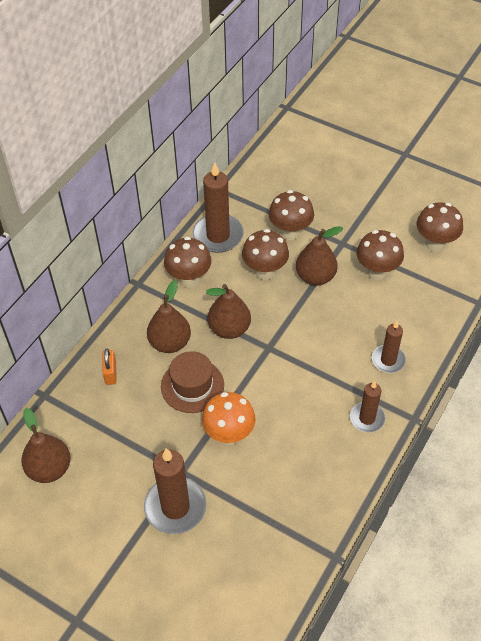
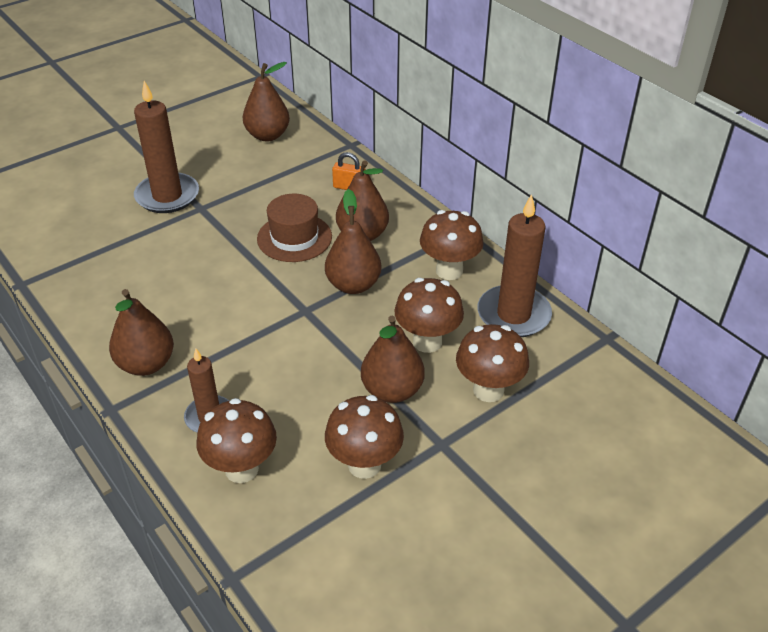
camera: 110 degrees right, 10 degrees down
orange mushroom [202,392,256,445] -> none
brown candle [350,381,385,432] -> brown pear [109,289,174,376]
brown mushroom [417,202,463,252] -> brown mushroom moved to [197,398,277,483]

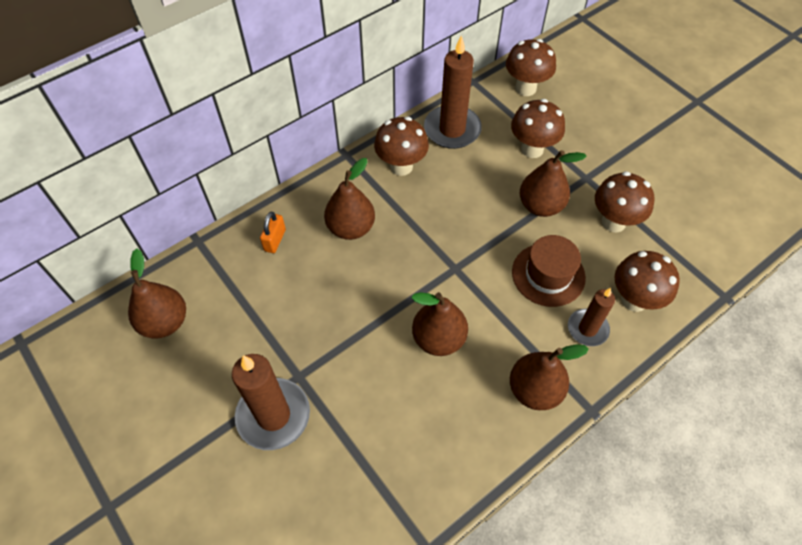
camera: 90 degrees left, 15 degrees up
brown hat [257,194,332,262] -> brown hat moved to [512,235,586,307]
brown pear [325,189,382,294] -> brown pear moved to [411,292,468,356]
brown mushroom [394,278,464,353] -> brown mushroom moved to [506,39,556,96]

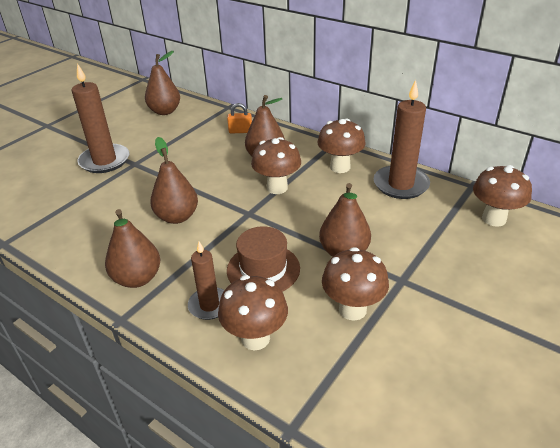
camera: 75 degrees right, 20 degrees down
brown mushroom [511,99,565,158] -> brown mushroom moved to [251,137,301,194]

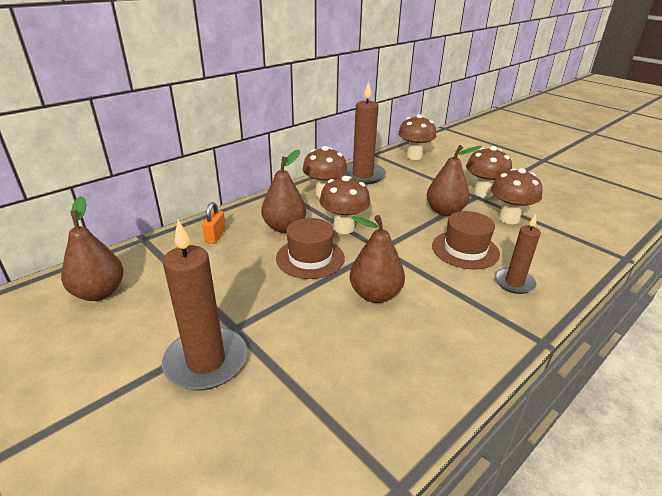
camera: 80 degrees left, 5 degrees down
brown pear [105,209,160,288] -> none
brown mushroom [218,275,288,350] -> brown mushroom moved to [466,146,512,198]
none -> brown hat [276,218,345,279]

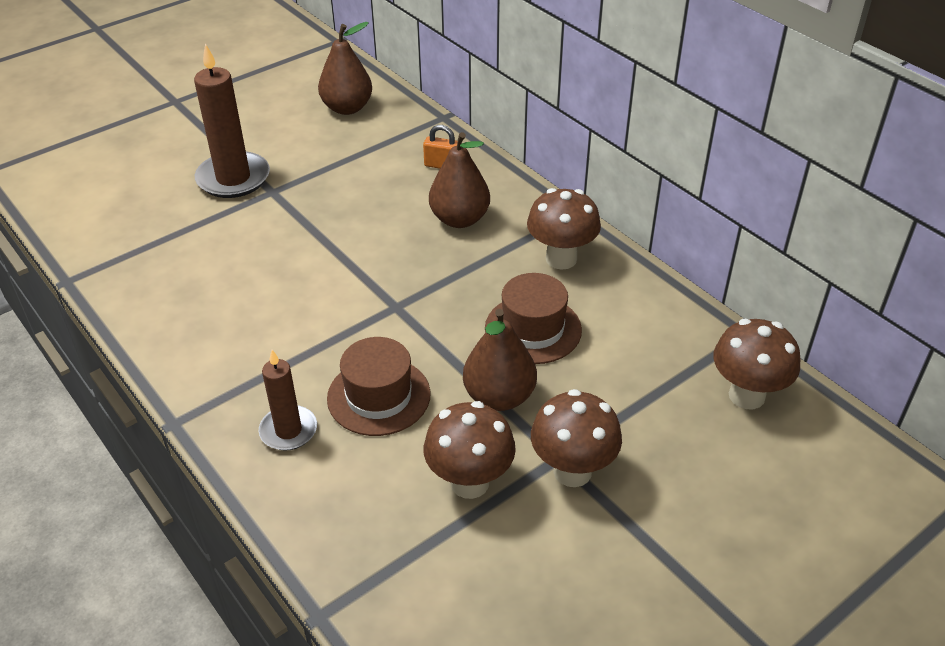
camera: 95 degrees right, 10 degrees up
brown hat [276,218,345,279] -> brown hat moved to [485,273,582,364]
brown mushroom [320,176,371,234] -> none
brown candle [343,81,386,185] -> none
brown pear [350,215,405,303] -> none

